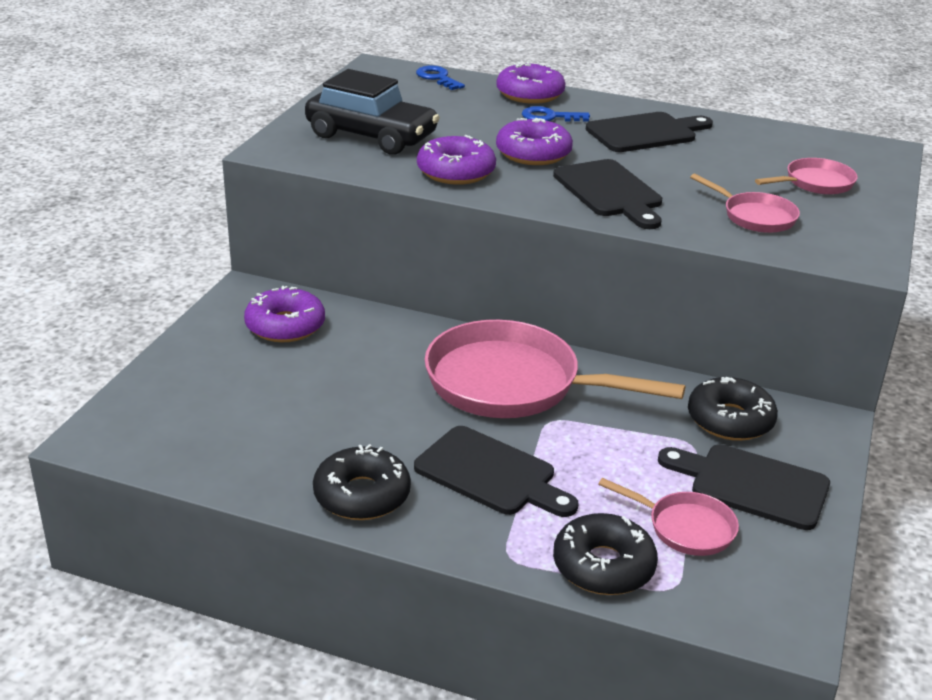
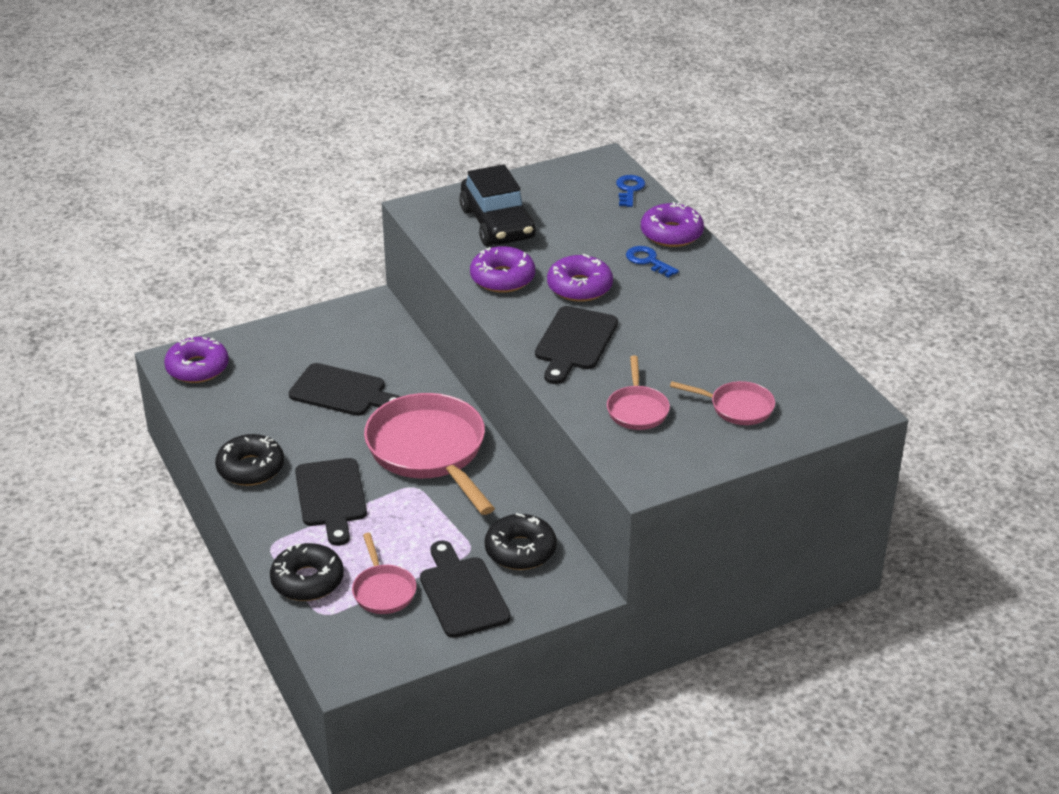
camera: 45 degrees right, 5 degrees up
purple donut [244,286,325,342] -> purple donut moved to [164,336,229,383]
black cutting board [586,112,713,152] -> black cutting board moved to [289,363,401,416]

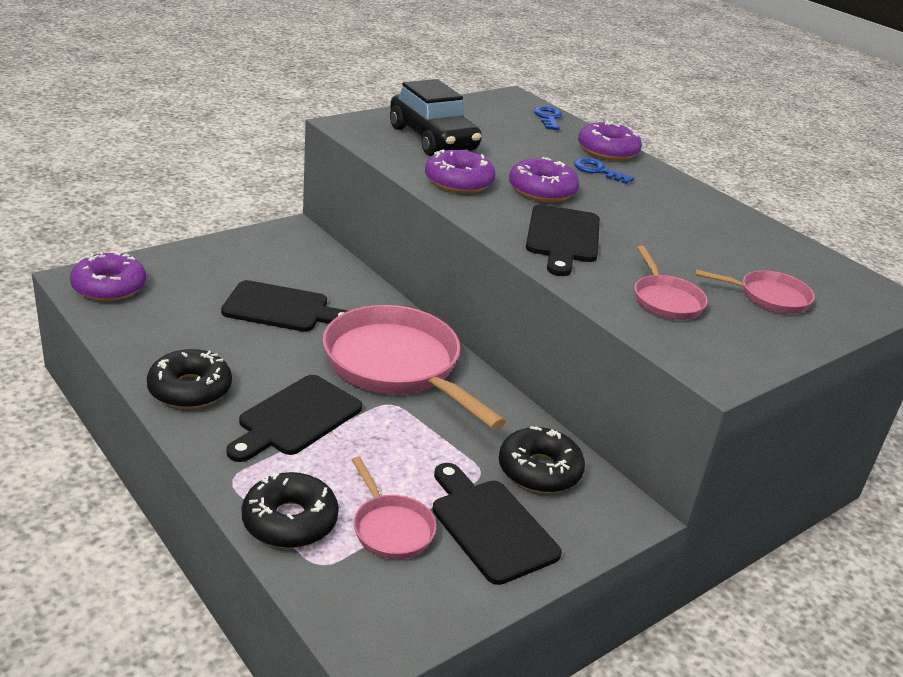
camera: 15 degrees left, 5 degrees down
black cutting board [295,458,367,546] -> black cutting board turned 60 degrees clockwise [226,375,362,462]

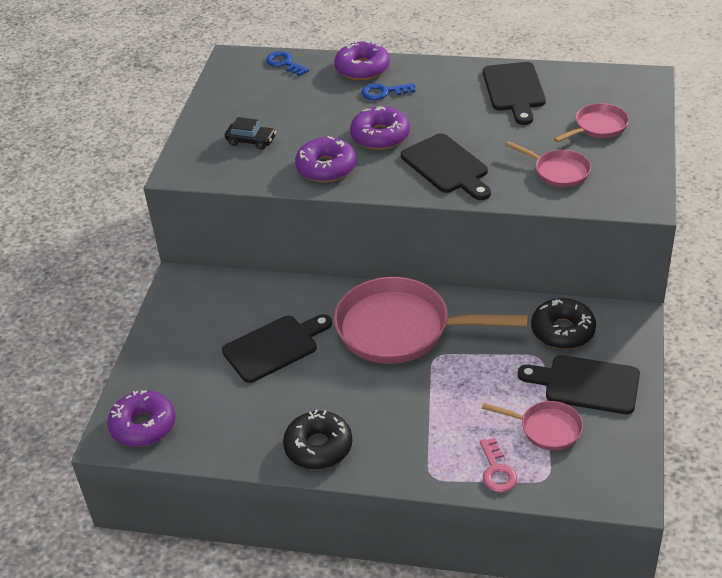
camera: 35 degrees left, 10 degrees up
black cutting board [226,375,362,462] -> black cutting board moved to [483,62,546,125]
black donut [241,472,339,548] -> pink key [480,438,517,492]
black car [390,79,482,156] -> black car [225,117,276,150], size x0.48

